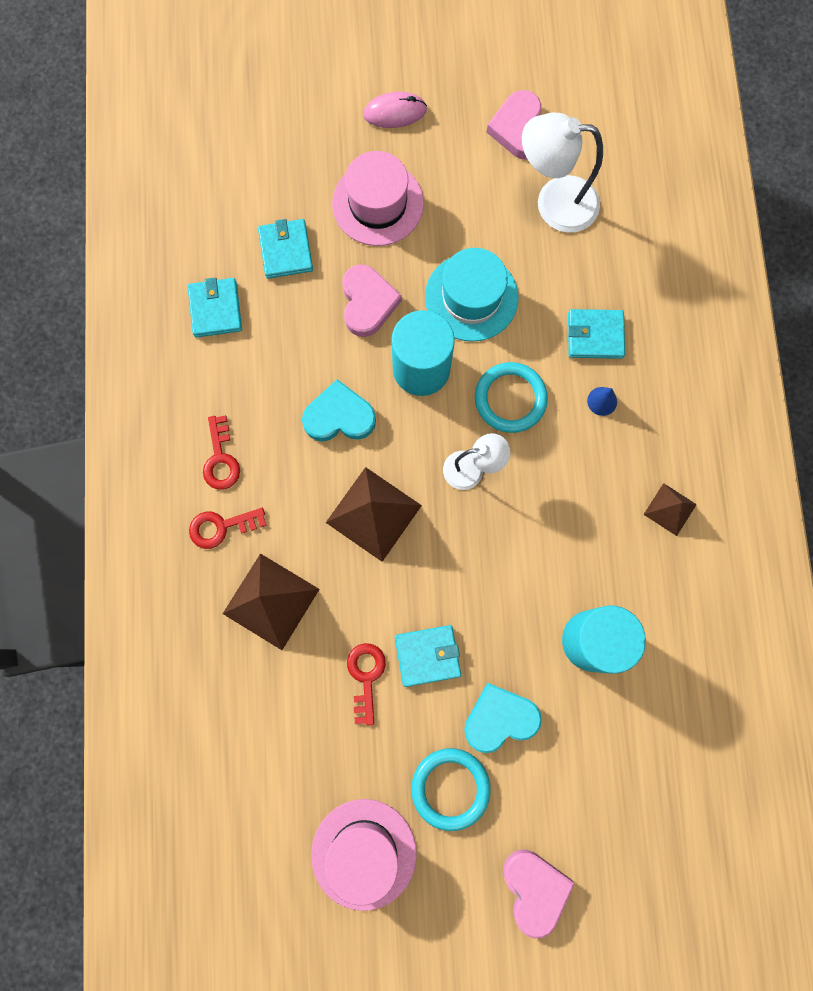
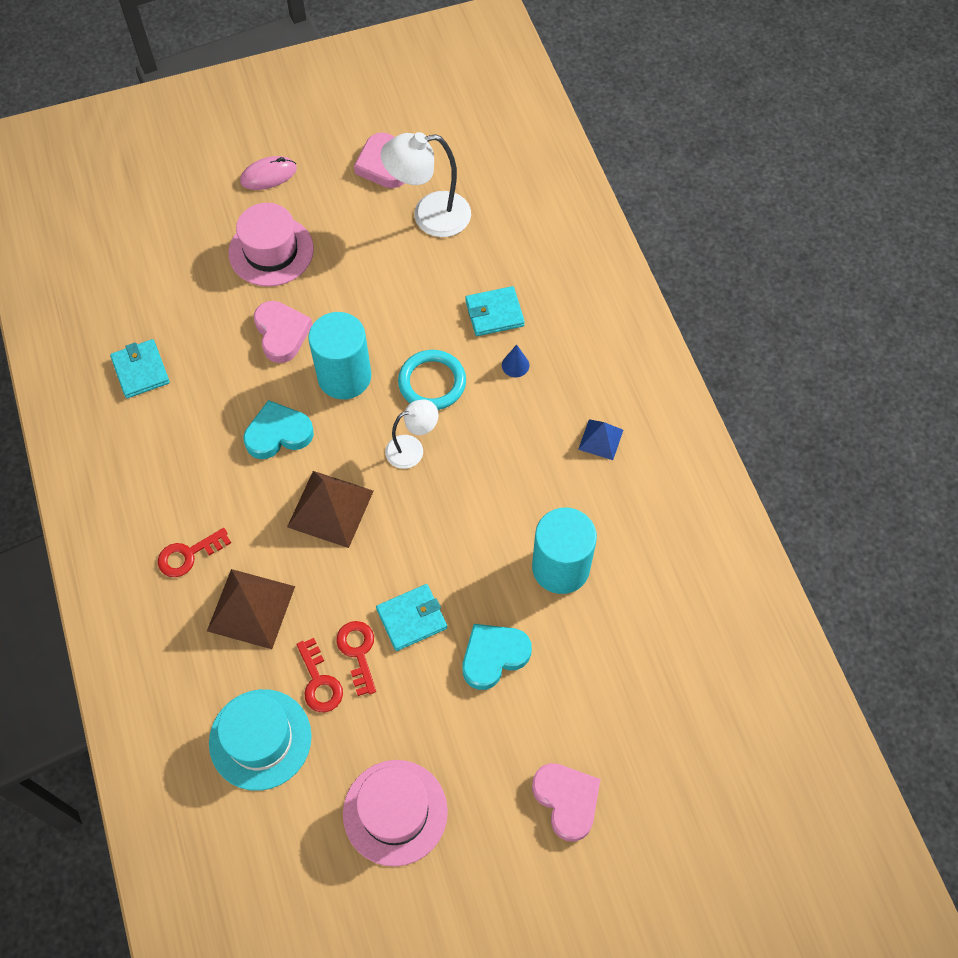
camera: 15 degrees left, 15 degrees down
red key [203,415,240,490] -> red key moved to [296,638,343,712]
turquoise wallet [258,219,313,279] -> none
turquoise ring [411,748,491,831] -> none
turquoise hat [425,248,519,342] -> turquoise hat moved to [209,689,312,791]
brown pyramid [643,483,697,536] -> blue pyramid [578,419,623,460]

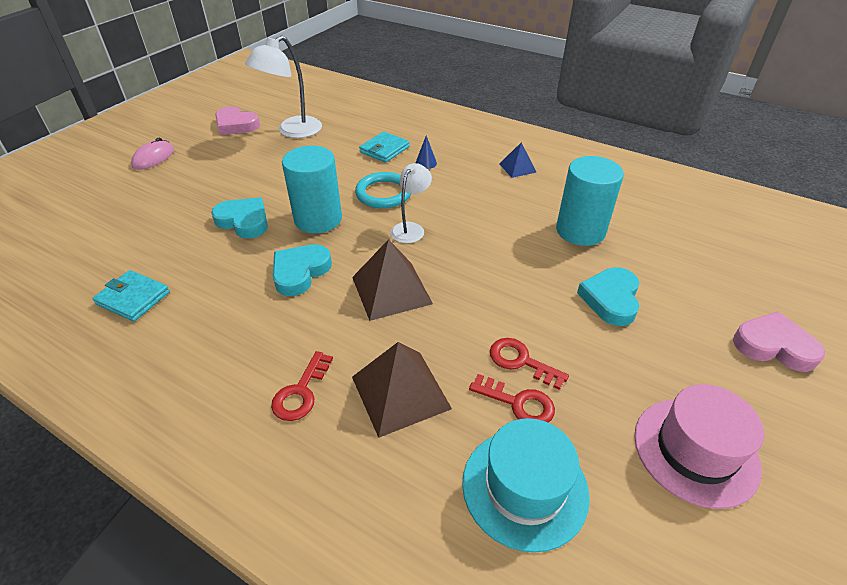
camera: 40 degrees left, 20 degrees down
pink hat [228,203,314,287] -> none
pink heart [254,301,312,363] -> turquoise heart [211,198,268,238]
turquoise wallet [376,584,447,651] -> none

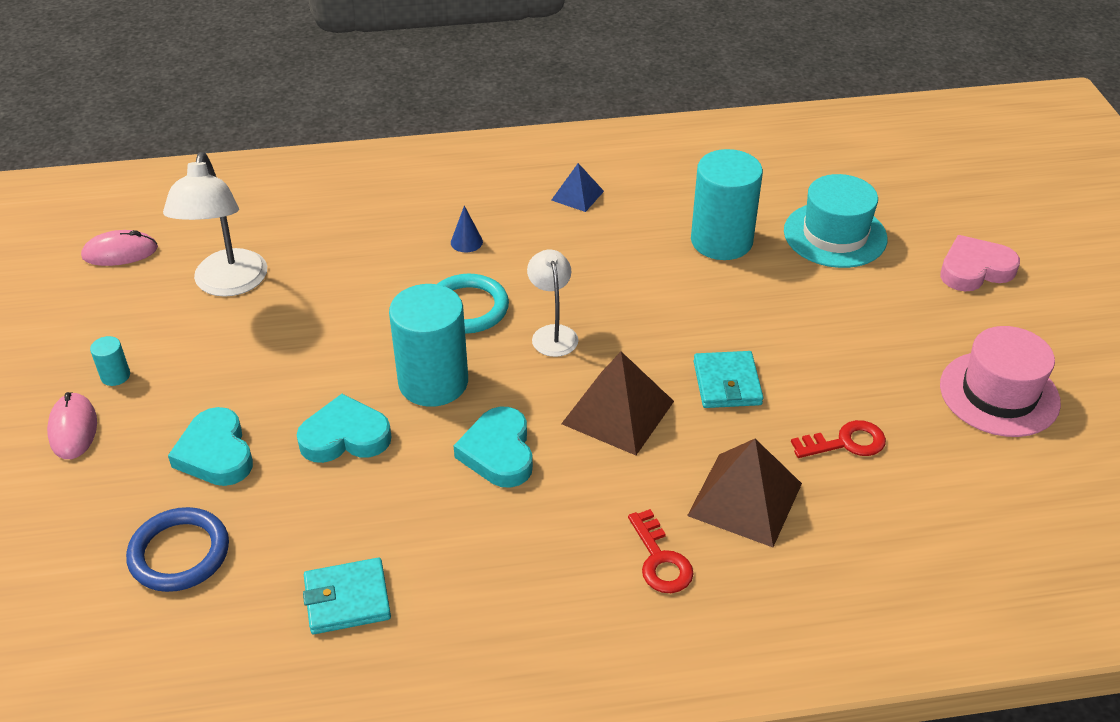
camera: 40 degrees left, 0 degrees up
pink heart [215,106,260,135] -> none
turquoise wallet [359,132,410,163] -> turquoise wallet moved to [694,351,763,408]
turquoise hat [462,418,590,553] -> turquoise hat moved to [784,174,887,268]
red key [490,338,569,390] -> none
turquoise heart [577,267,639,326] -> turquoise heart moved to [168,407,253,486]
none -> pink mouse [81,230,158,266]
none -> turquoise cylinder [90,336,130,386]
none -> blue ring [126,507,229,592]

